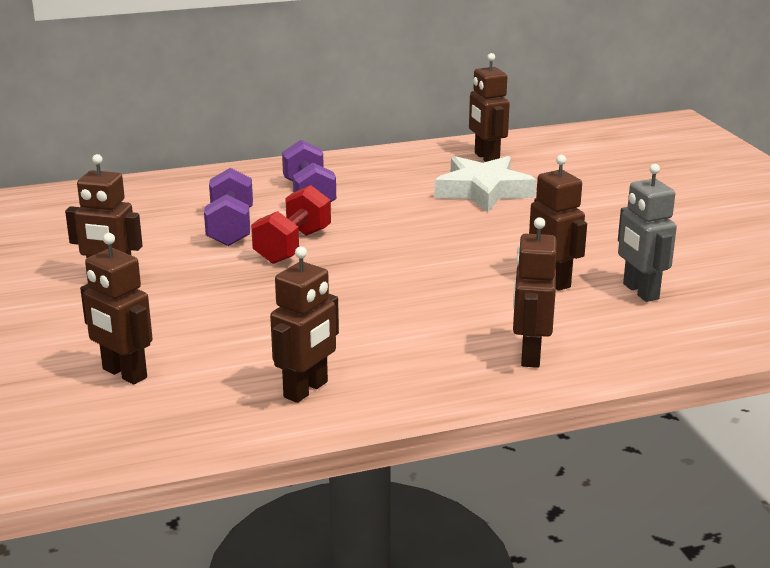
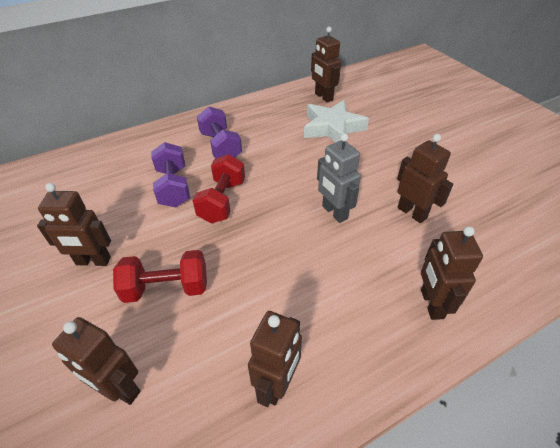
camera: 10 degrees left, 20 degrees up
grey robot [618,164,677,302] -> grey robot moved to [317,133,361,223]
none -> red dumbbell [113,250,207,303]

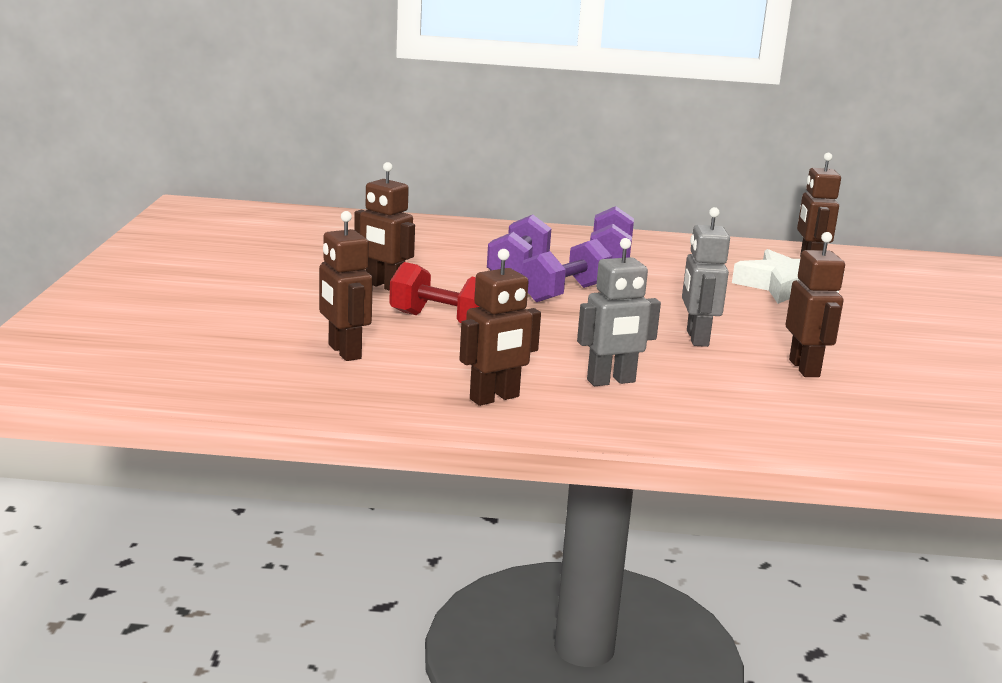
camera: 30 degrees right, 25 degrees down
red dumbbell [192,154,245,223] -> purple dumbbell [522,239,612,302]
brown robot [421,226,483,320] -> none
none -> grey robot [577,238,661,386]

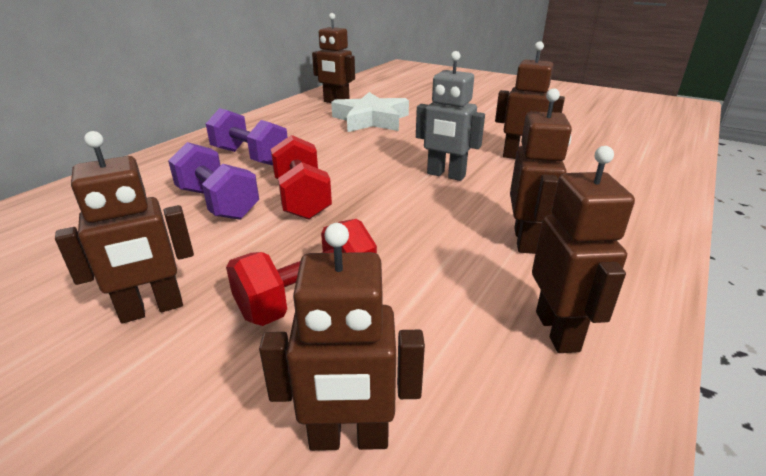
camera: 60 degrees left, 10 degrees up
purple dumbbell [522,239,612,302] -> red dumbbell [271,135,332,220]
grey robot [577,238,661,386] -> brown robot [510,88,572,254]

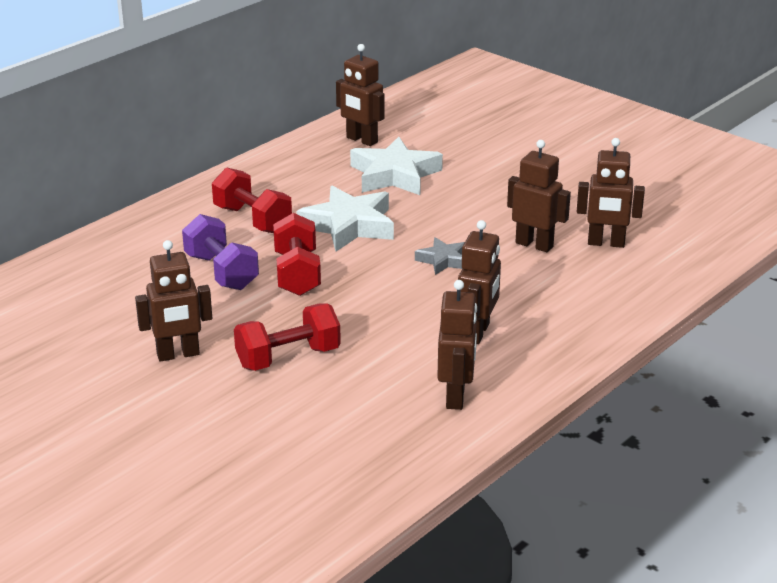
camera: 10 degrees right, 0 degrees up
purple dumbbell [206,108,288,165] -> red dumbbell [212,167,292,233]
brown robot [259,223,425,451] -> brown robot moved to [577,138,645,248]
grey robot [416,51,485,181] -> grey star [415,237,465,275]
none -> white star [297,186,394,252]

